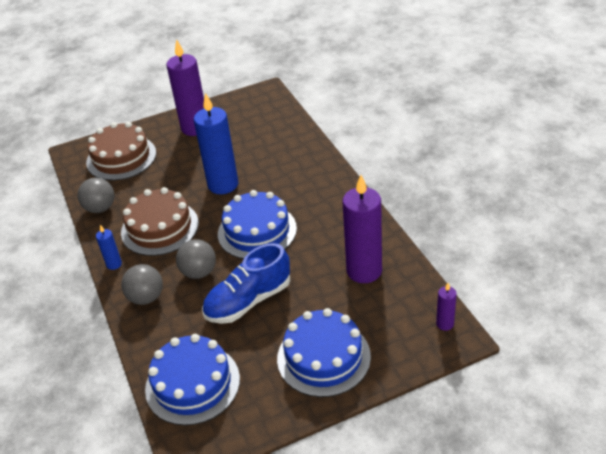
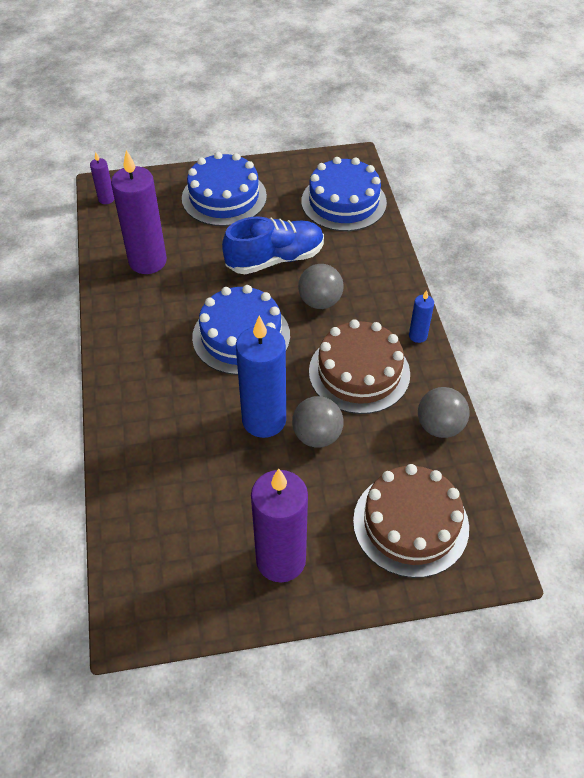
camera: 170 degrees left, 10 degrees up
grey ball [121,264,163,305] -> grey ball moved to [292,396,344,448]

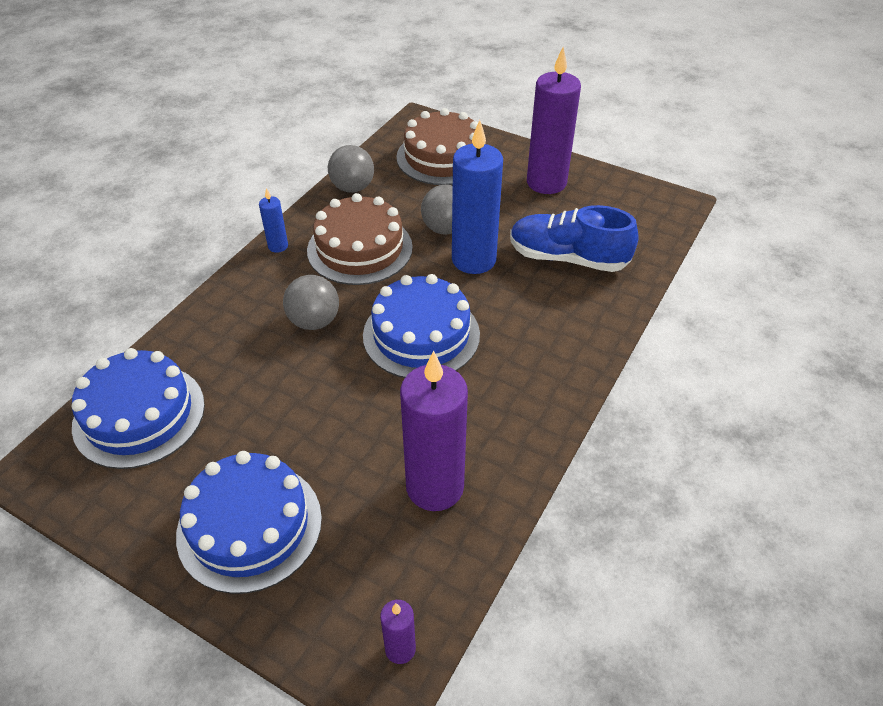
camera: 140 degrees left, 5 degrees down
blue shoe [222,216,324,274] -> blue shoe moved to [510,205,638,272]

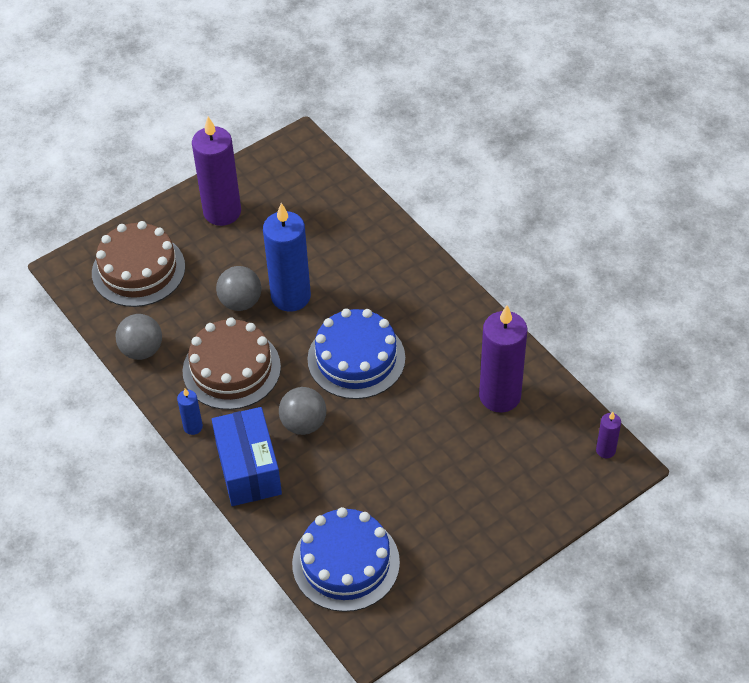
camera: 65 degrees left, 5 degrees up
blue cake [176,451,322,594] -> none
blue shoe [510,205,638,272] -> none
none -> blue box [212,407,282,506]

